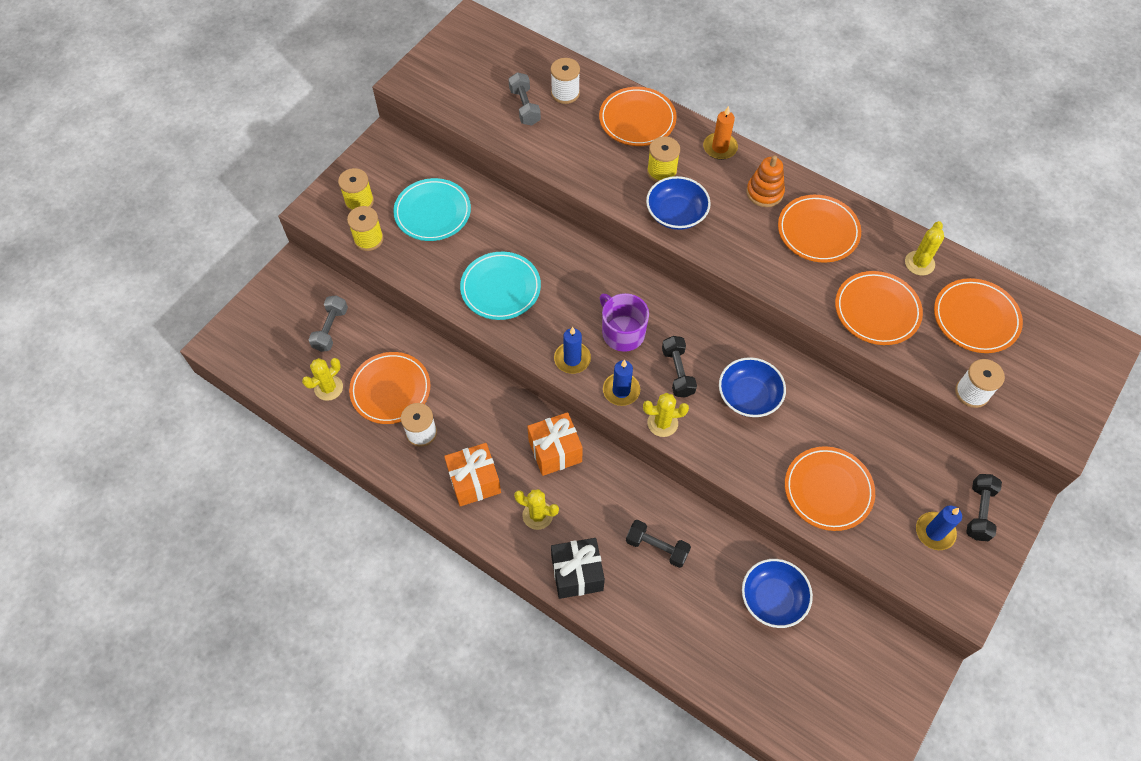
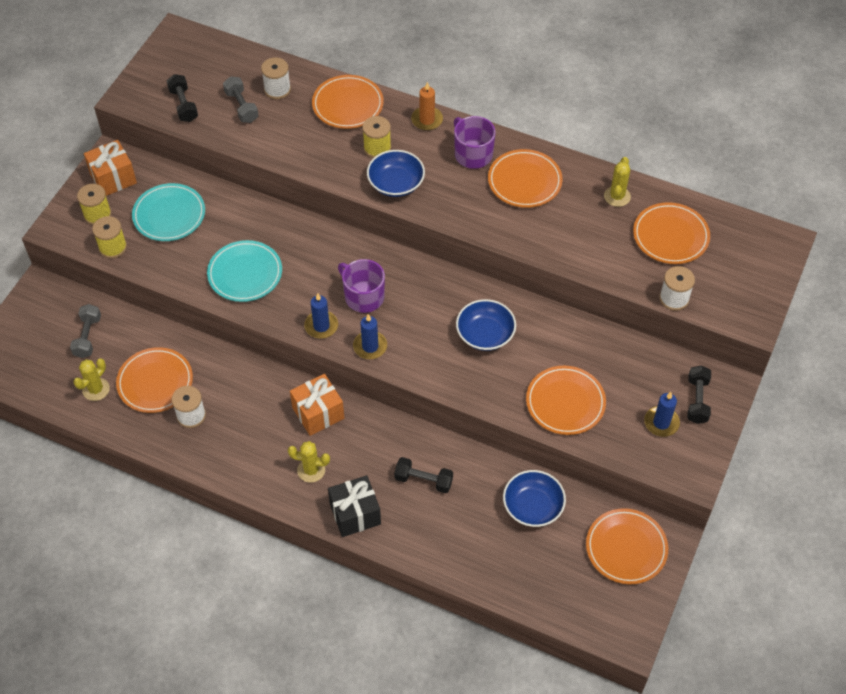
camera: 10 degrees left, 5 degrees down
orange gift [444,443,501,506] -> orange gift moved to [84,140,137,196]
yellow cactus [643,393,689,437] -> none
black dumbbell [662,336,697,398] -> black dumbbell moved to [167,74,198,122]
orange stacking toy [747,155,785,207] -> purple mug [454,116,496,169]
orange plate [835,271,923,345] -> orange plate moved to [586,508,668,584]

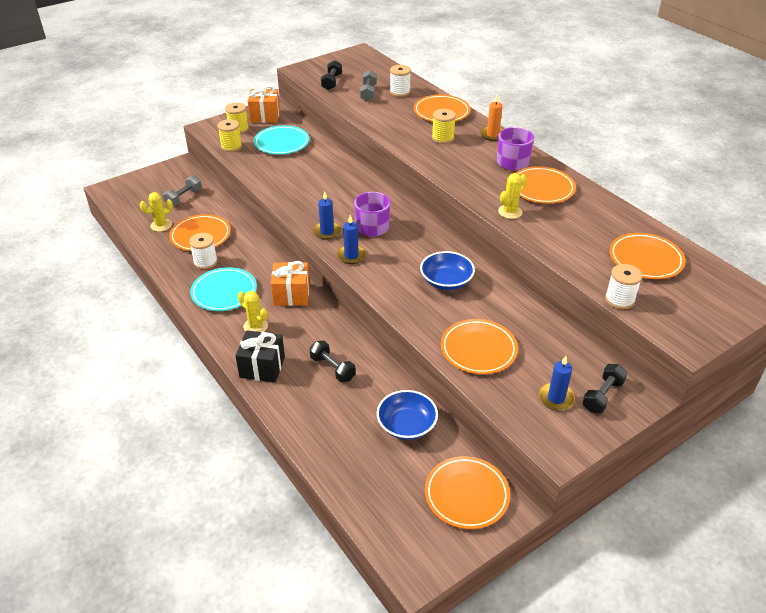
camera: 30 degrees right, 15 degrees down
turquoise plate [207,240,282,302] -> turquoise plate moved to [190,267,257,311]
blue bowl [367,150,425,197] -> none
yellow cactus [604,157,631,207] -> yellow cactus moved to [498,173,527,219]

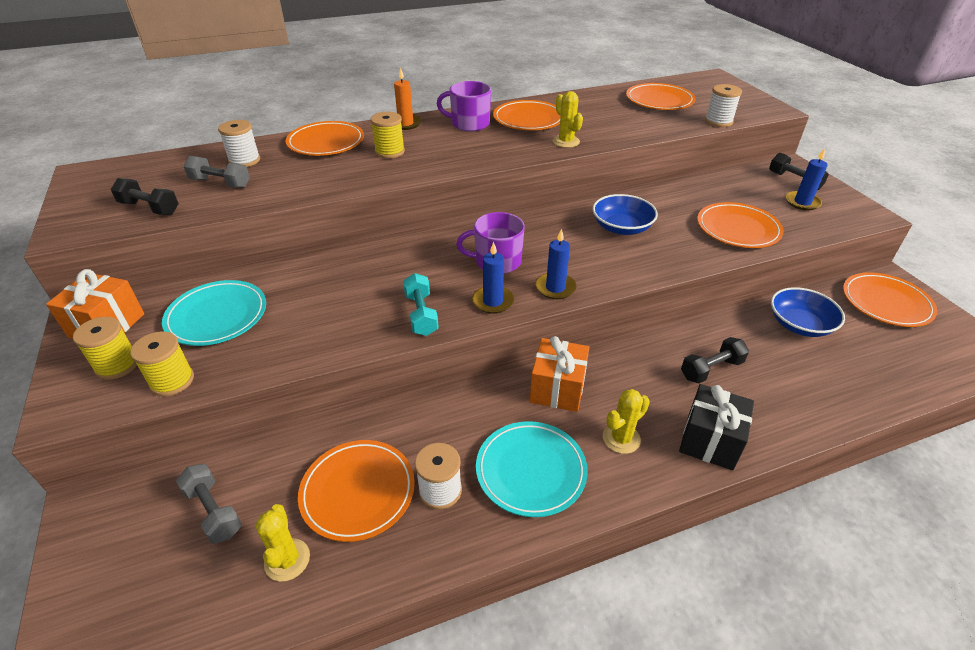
camera: 75 degrees left, 0 degrees up
none -> turquoise dumbbell [403,273,439,336]

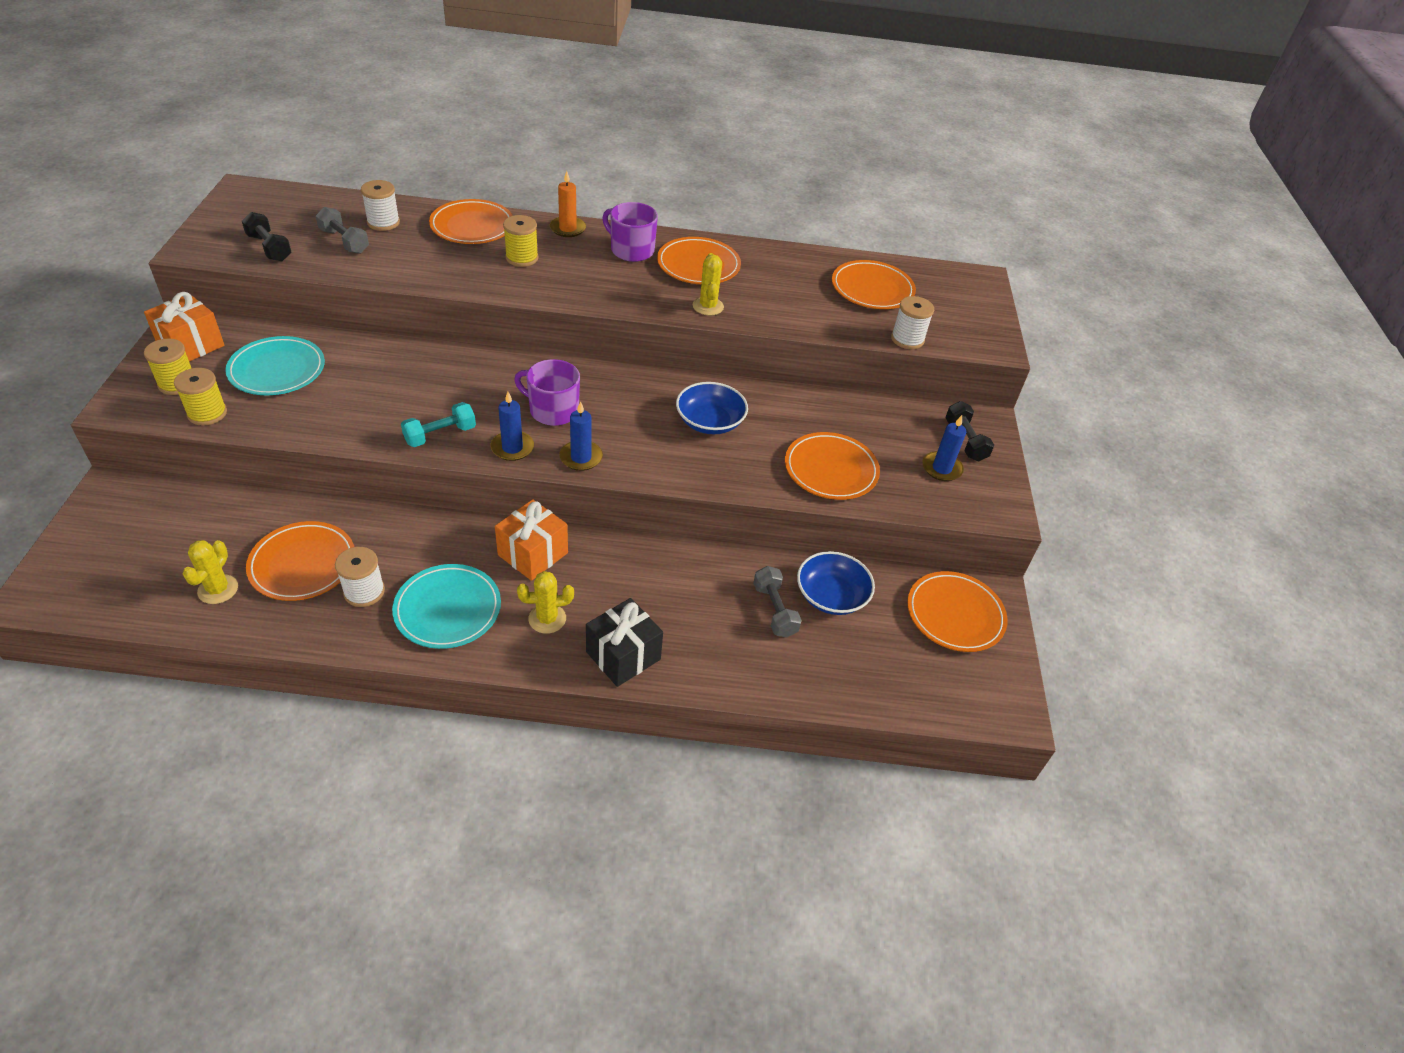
camera: 20 degrees right, 5 degrees up
grey dumbbell [176,464,242,544] -> grey dumbbell moved to [753,566,802,638]
turquoise dumbbell [403,273,439,336] -> turquoise dumbbell turned 45 degrees clockwise [401,402,476,447]
black dumbbell [681,337,749,383] -> none

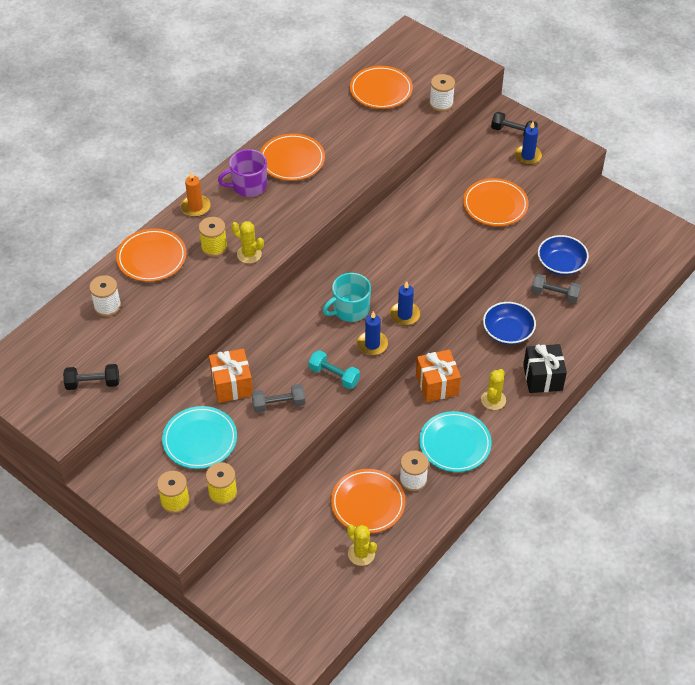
camera: 50 degrees left, 5 degrees up
orange gift [144,292,225,362] -> orange gift moved to [209,348,253,403]
grey dumbbell [316,207,369,254] -> grey dumbbell moved to [252,384,305,413]
turquoise dumbbell [401,402,476,447] -> turquoise dumbbell turned 60 degrees counterclockwise [309,350,360,389]
purple mug [514,359,580,426] -> turquoise mug [323,273,371,322]
blue bowl [676,382,748,434] -> blue bowl moved to [483,302,536,345]
yellow cactus [693,253,724,316] -> yellow cactus moved to [231,221,264,264]
orange plate [907,571,1008,652] -> none

